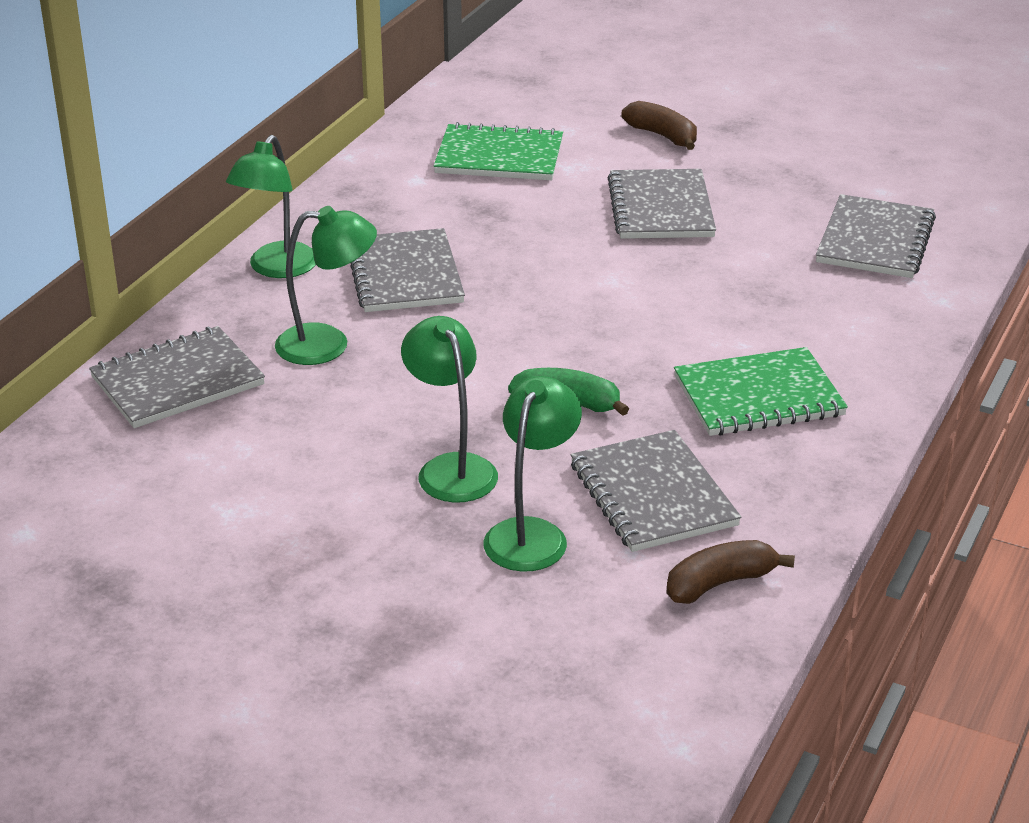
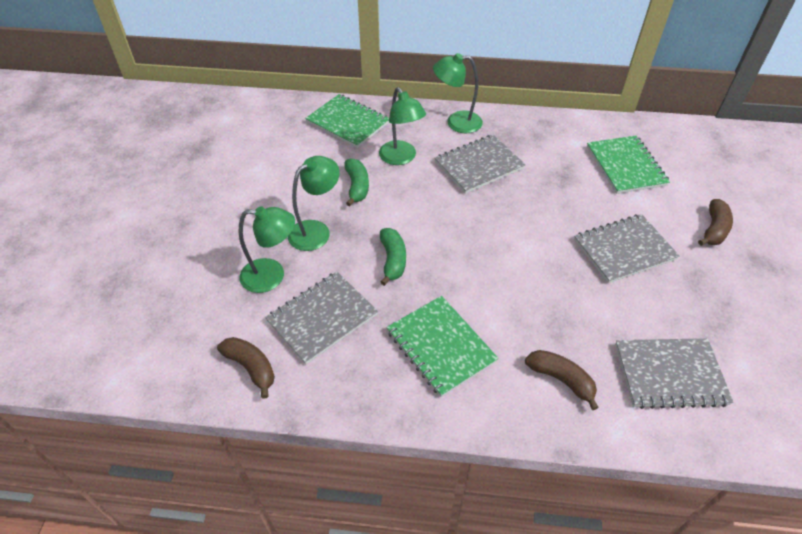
camera: 70 degrees right, 15 degrees up
grey notebook [89,326,265,428] -> green notebook [305,94,389,148]
none -> green banana [345,158,369,206]
none -> brown banana [525,350,599,410]

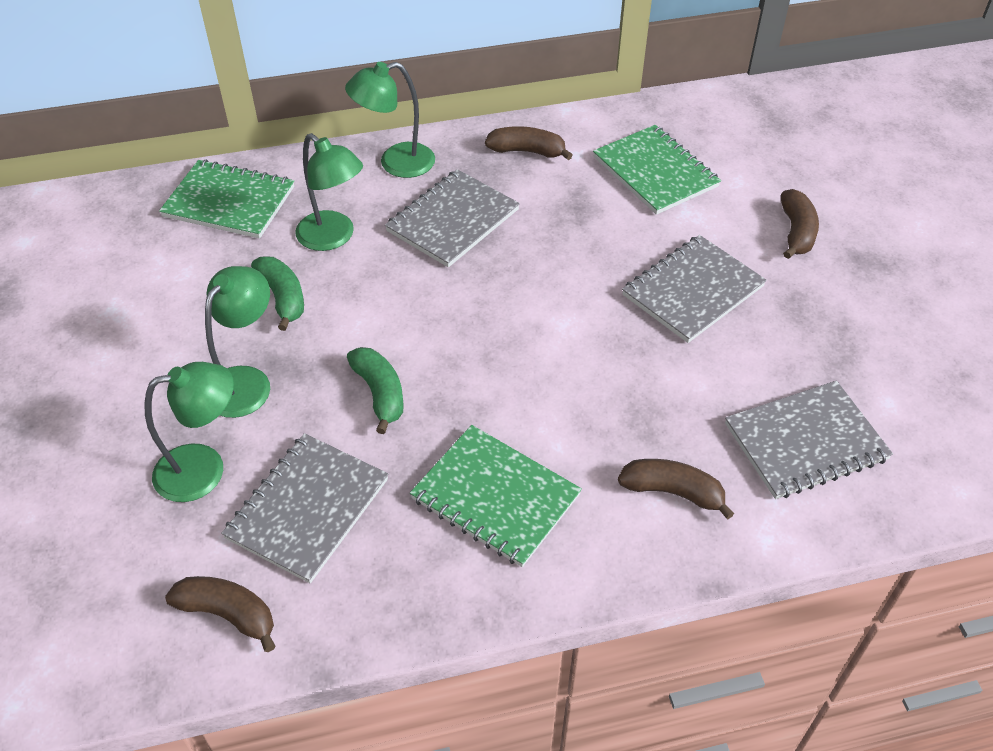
camera: 20 degrees left, 0 degrees up
none -> brown banana [485,126,573,160]

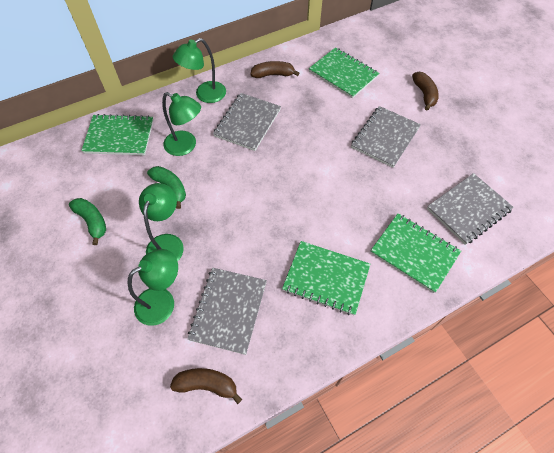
camera: 15 degrees left, 10 degrees up
green banana [347,347,404,434] -> green banana moved to [69,198,106,245]
brown banana [618,459,735,520] -> green notebook [370,214,461,293]

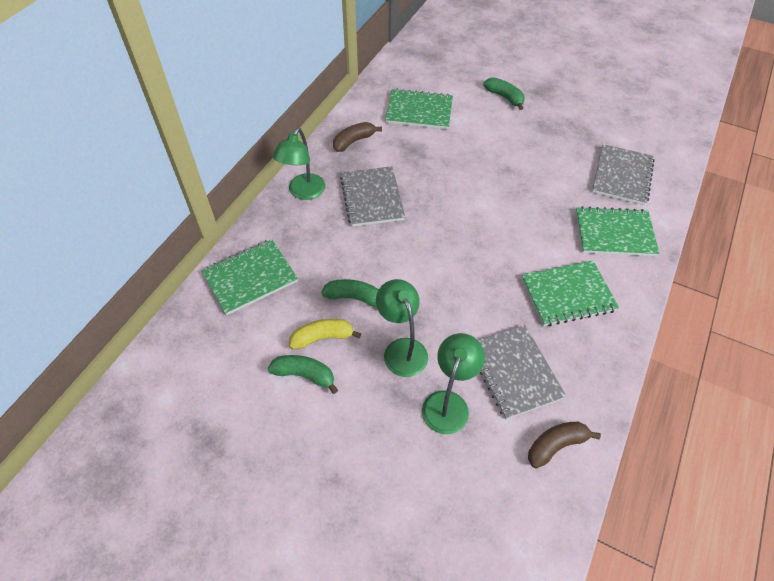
camera: 35 degrees left, 5 degrees down
green lamp [162,92,201,156] -> none
grey notebook [351,106,421,168] -> none
brown banana [412,72,439,111] -> green banana [483,77,524,110]
none -> yellow banana [289,319,361,350]

